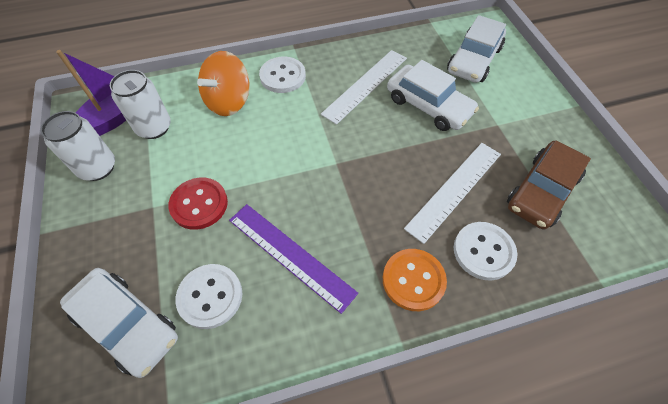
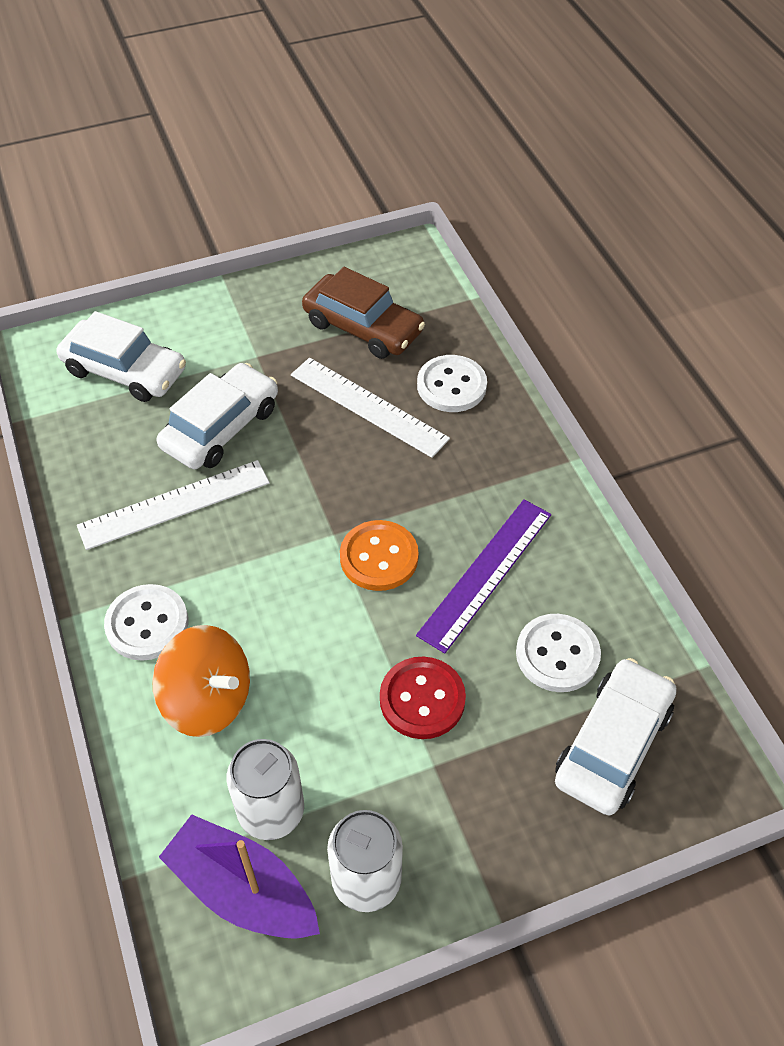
camera: 95 degrees left, 5 degrees down
white ruler [321,50,407,125] -> white ruler turned 60 degrees counterclockwise [77,460,270,550]
orange button [383,249,447,311] -> orange button moved to [340,520,419,591]

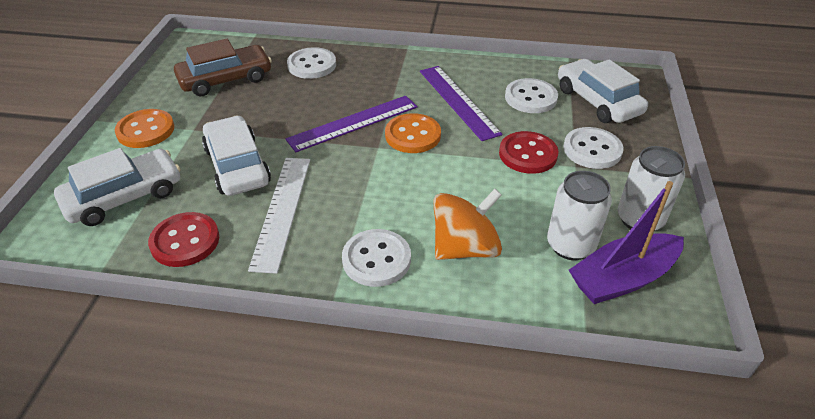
camera: 60 degrees left, 10 degrees down
white ruler [291,358,450,458] -> none
none -> orange button [115,109,174,148]
none -> red button [148,212,219,267]
none -> purple ruler [286,96,418,152]
none -> white button [563,127,624,169]

